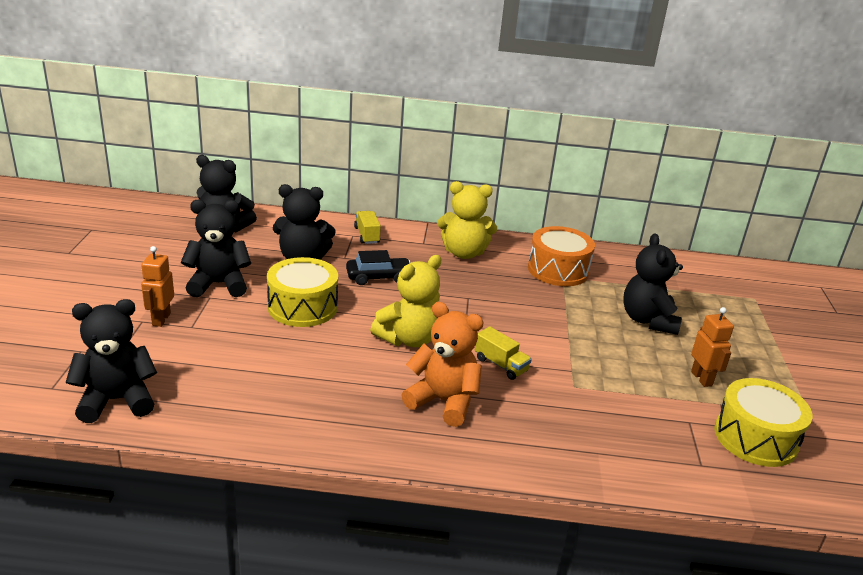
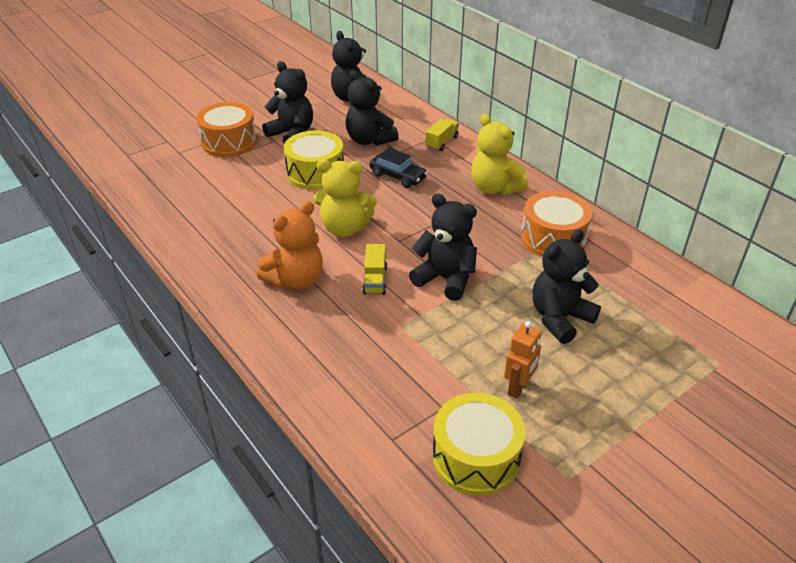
camera: 50 degrees right, 10 degrees up
black teddy bear [66,299,157,423] -> black teddy bear moved to [409,194,477,301]
orange robot [141,246,174,327] -> orange drum [196,102,257,157]
orange teddy bear [402,302,484,427] -> orange teddy bear turned 60 degrees clockwise [257,201,323,289]

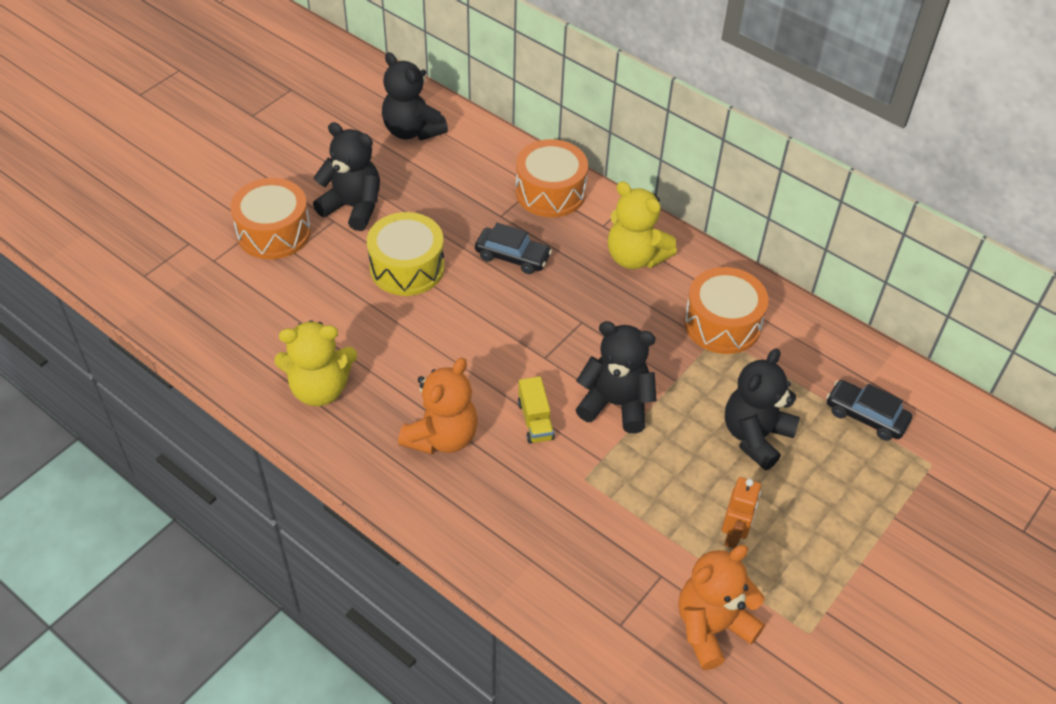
camera: 15 degrees left, 10 degrees up
yellow teddy bear [313,159,377,237] -> yellow teddy bear moved to [274,320,357,406]
black teddy bear [345,70,399,146] -> none
yellow truck [425,119,459,151] -> orange drum [515,139,588,217]
yellow drum [433,393,526,496] -> orange teddy bear [678,545,765,670]
none -> black car [826,380,912,441]

